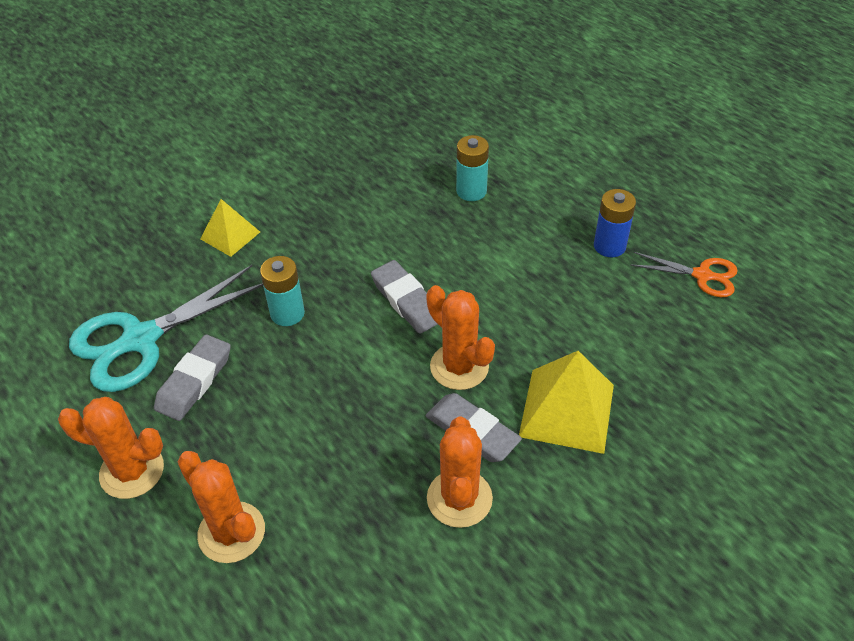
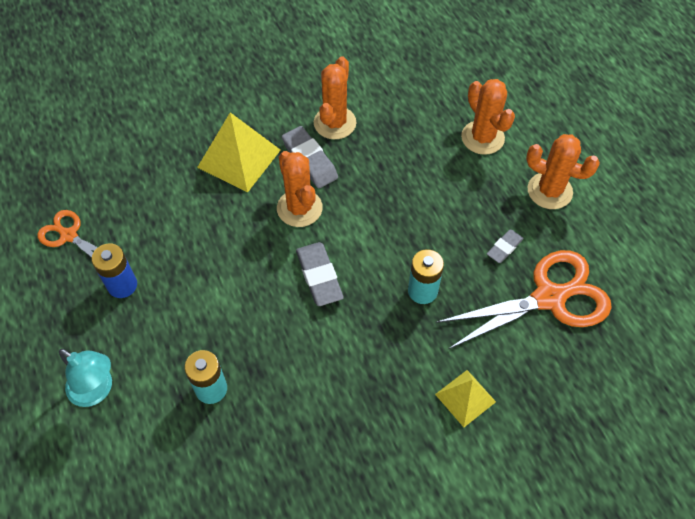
camera: 165 degrees left, 10 degrees up
turquoise scissors [69,265,263,392] -> orange scissors [435,250,612,349]
grey eraser [154,335,231,421] -> grey eraser [487,230,524,263], size x0.60
none -> turquoise lamp [59,349,112,407]

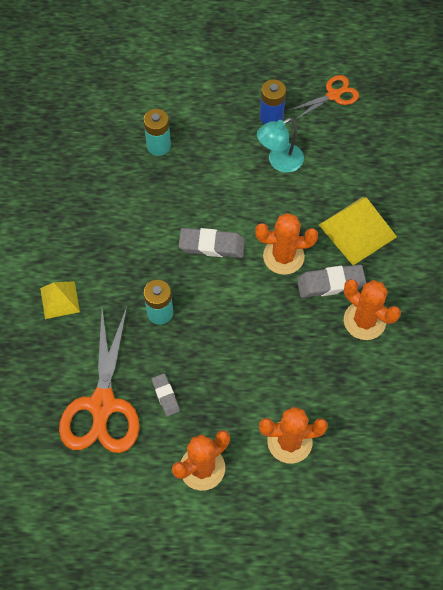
camera: 115 degrees right, 5 degrees up
turquoise lamp [59,349,112,407] -> turquoise lamp moved to [257,118,304,173]

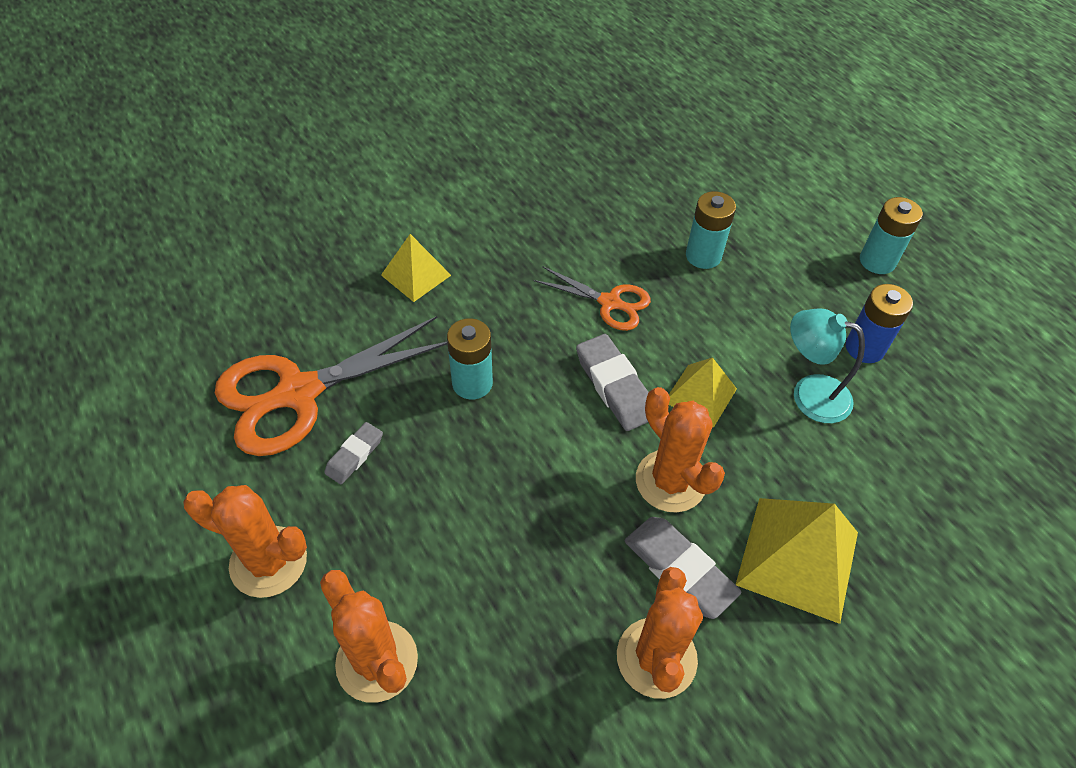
camera: 55 degrees right, 10 degrees down
orange scissors [288,75,359,120] -> orange scissors moved to [534,266,651,331]
none -> yellow pyramid [669,357,737,428]
none -> turquoise battery [860,197,923,274]

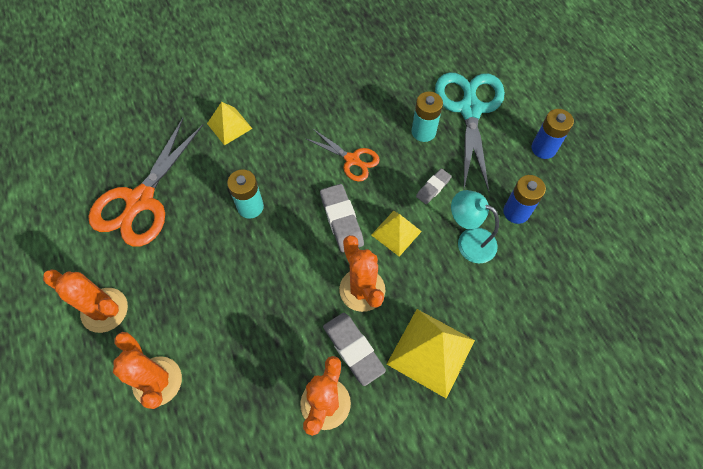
camera: 10 degrees right, 10 degrees up
orange scissors [215,316,448,456] -> orange scissors turned 45 degrees counterclockwise [88,118,203,247]
grey eraser [324,422,383,484] -> grey eraser moved to [416,169,452,204]
turquoise battery [860,197,923,274] -> blue battery [532,109,574,159]
none -> turquoise scissors [435,72,505,192]

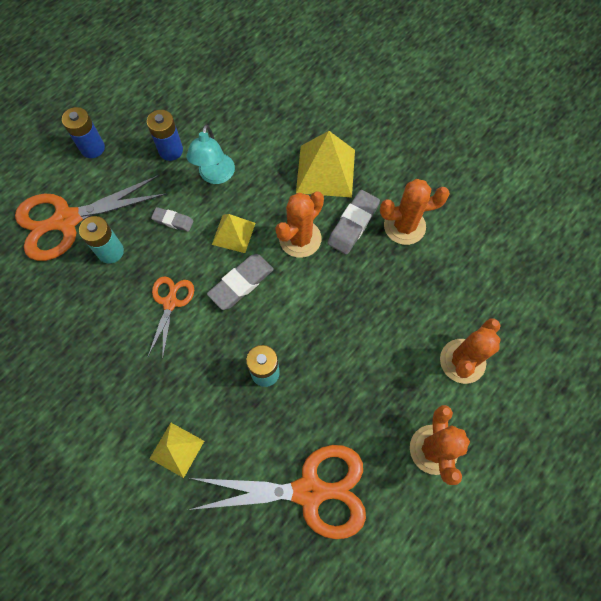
camera: 115 degrees left, 5 degrees up
turquoise scissors [435,72,505,192] -> orange scissors [15,175,167,261]

